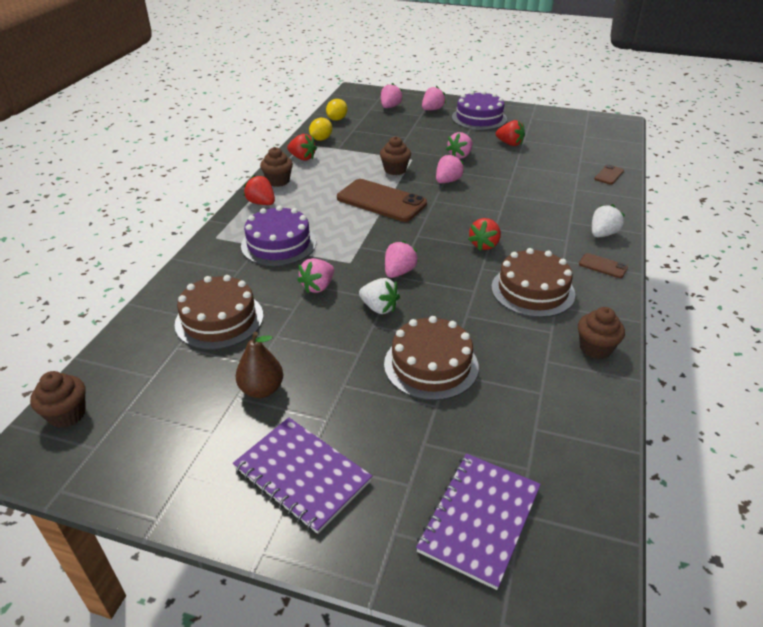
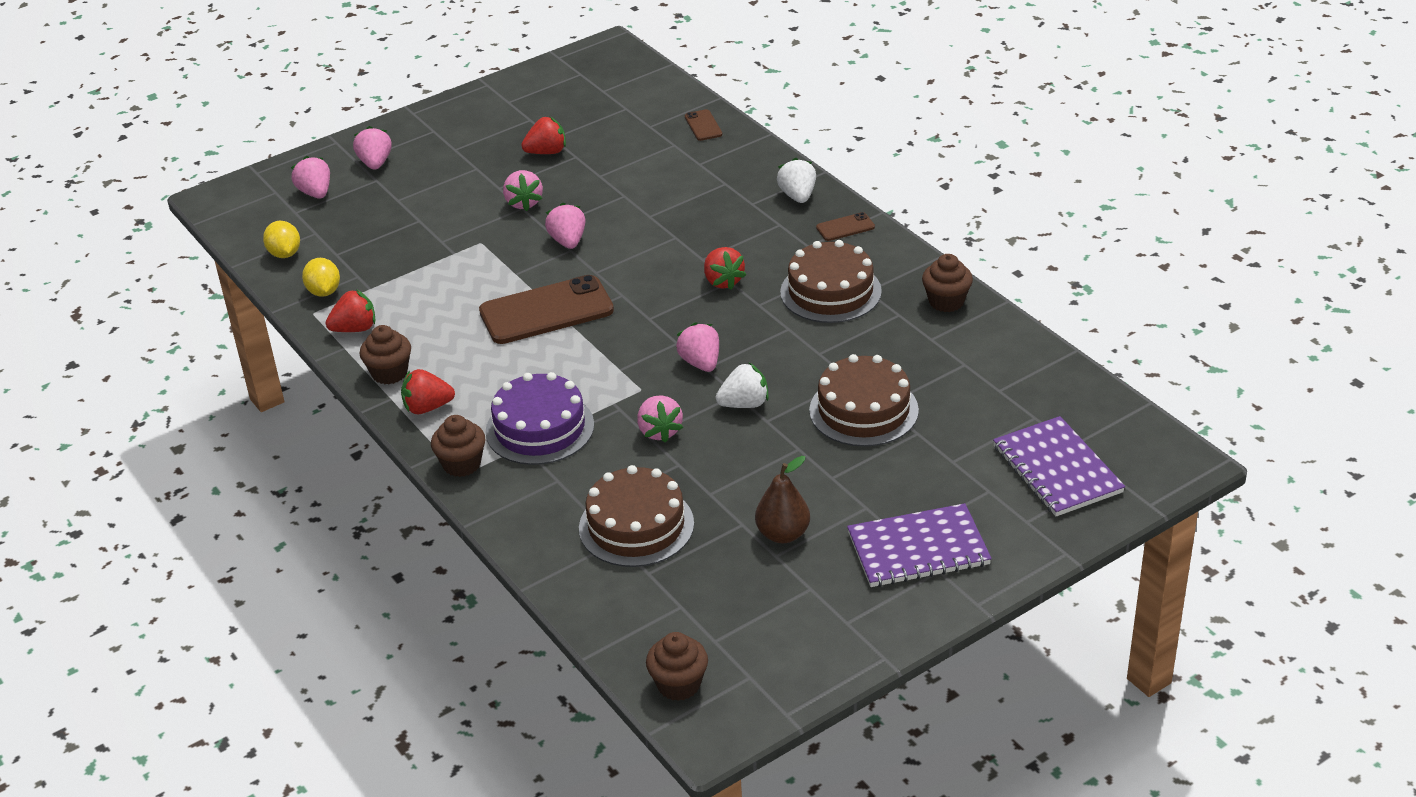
camera: 50 degrees left, 0 degrees up
brown cupcake [380,136,411,175] -> brown cupcake moved to [431,415,485,477]
purple cake [452,91,507,130] -> none

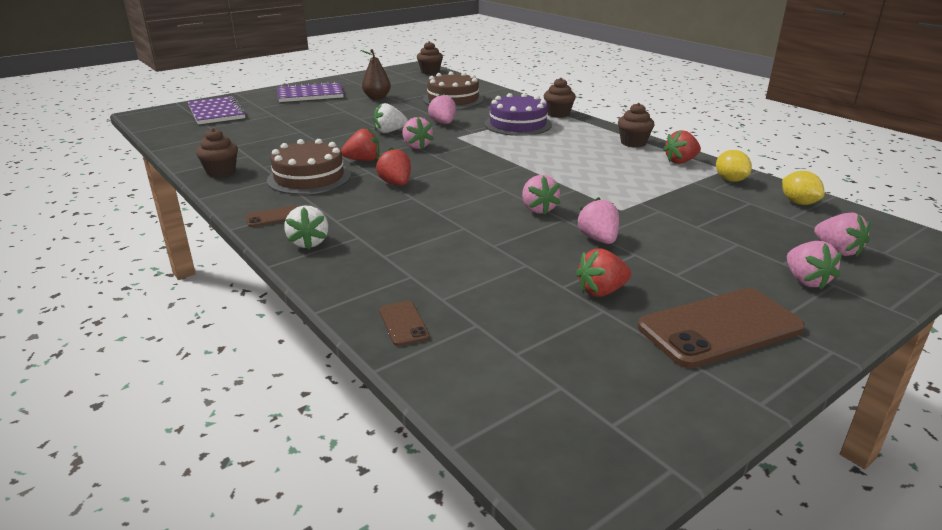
camera: 175 degrees right, 10 degrees down
red strawberry [401,369,455,414] -> red strawberry moved to [341,128,379,161]
brown phone [479,275,614,344] -> brown phone moved to [638,288,805,368]
brown cake [809,354,919,447] -> none

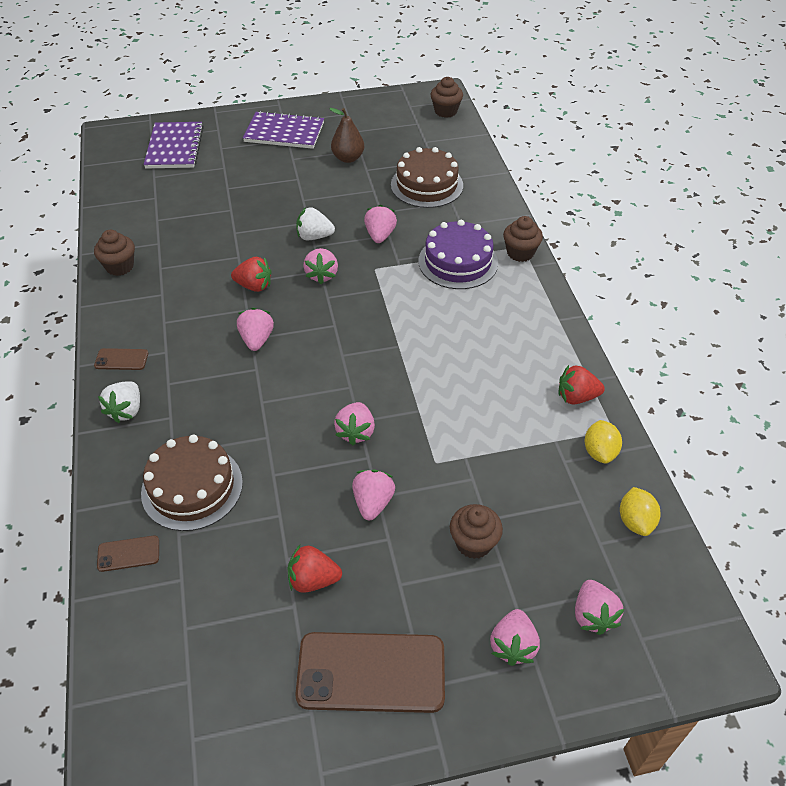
camera: 25 degrees right, 20 degrees up
brown cake [267,139,351,195] -> brown cake moved to [141,435,243,531]
red strawberry [376,147,411,186] -> pink strawberry [237,308,274,351]
brown phone [379,301,430,346] -> brown phone turned 75 degrees clockwise [97,536,159,572]
brown cupcake [618,103,654,148] -> brown cupcake moved to [450,504,503,559]

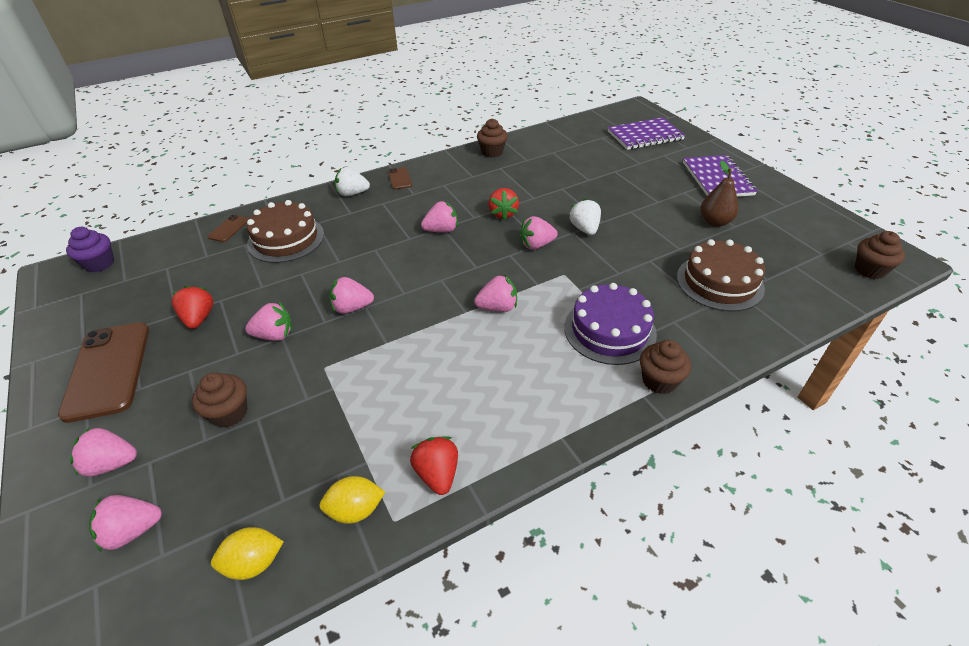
camera: 75 degrees right, 5 degrees down
brown phone [97,536,159,572] -> brown phone turned 45 degrees clockwise [208,215,249,242]
pink strawberry [364,205,397,243] -> pink strawberry moved to [474,275,517,312]
none -> purple cupcake [66,227,114,272]

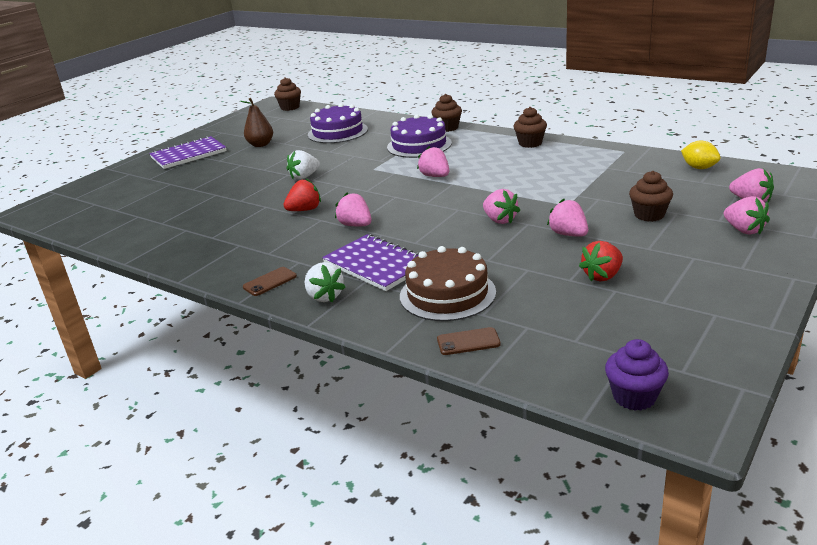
camera: 115 degrees left, 15 degrees down
brown phone [58,322,149,423] -> none
yellow lemon [319,476,385,524] -> none
red strawberry [410,436,458,495] -> none
brown cupcake [477,119,508,158] -> brown cupcake moved to [514,107,547,148]
pink strawberry [520,216,558,250] -> none
purple notebook [608,118,685,150] -> purple notebook moved to [322,234,419,291]
brown cake [677,239,765,311] -> purple cake [308,103,368,143]

